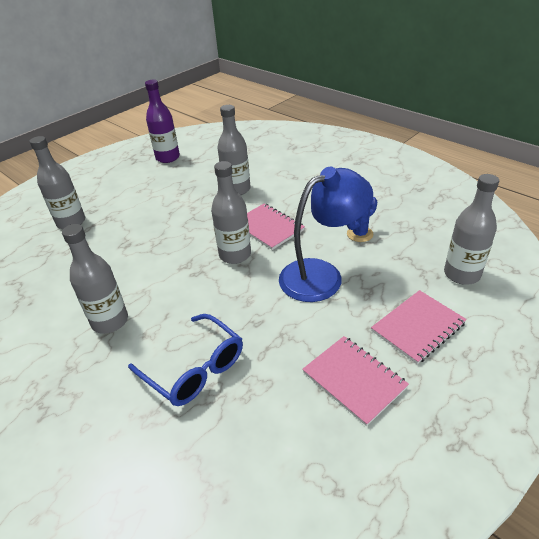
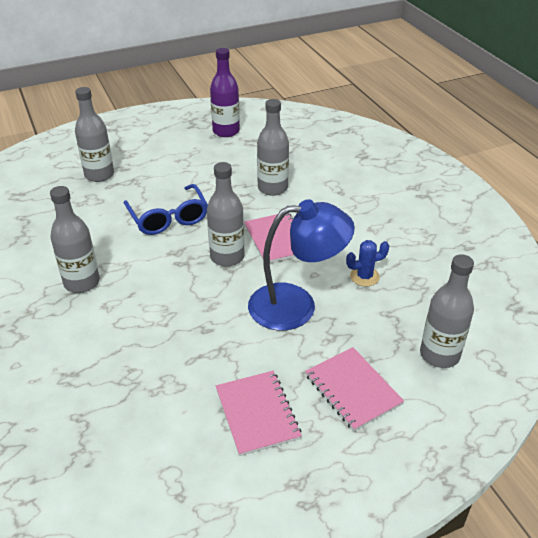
camera: 20 degrees right, 0 degrees up
blue glasses [128,314,243,406] -> blue glasses moved to [124,184,208,235]
pink notebook [371,290,467,364] -> pink notebook turned 75 degrees clockwise [305,347,404,431]

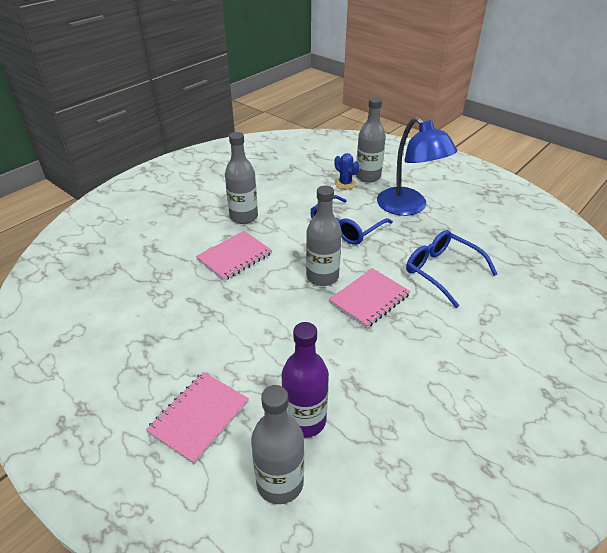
camera: 65 degrees right, 0 degrees up
purple bottle [210,48,240,137] -> purple bottle moved to [281,322,329,438]
pink notebook [216,371,302,456] -> pink notebook moved to [196,231,272,281]
blue lamp [248,199,355,331] -> blue lamp moved to [377,117,457,216]
grey bottle [257,99,289,196] -> blue glasses [406,230,497,308]
blue cactus [346,240,389,287] -> blue cactus moved to [334,153,359,189]

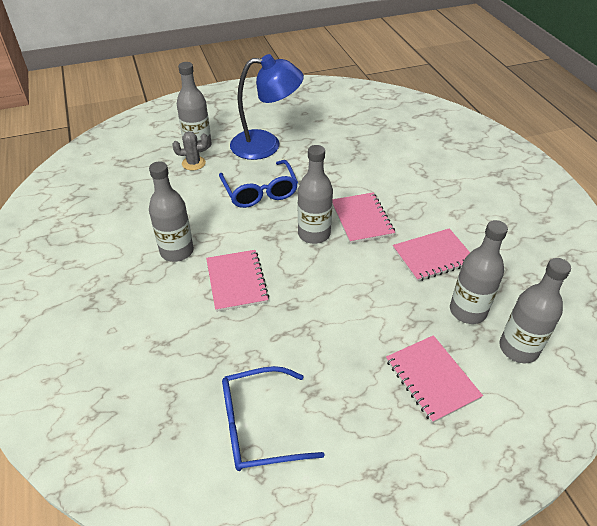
camera: 60 degrees left, 5 degrees up
purple bottle [281,322,329,438] -> grey bottle [450,220,508,324]
blue cactus [334,153,359,189] -> grey cactus [172,131,208,170]
blue glasses [406,230,497,308] -> blue glasses moved to [222,366,325,471]
none -> pink notebook [393,228,470,281]

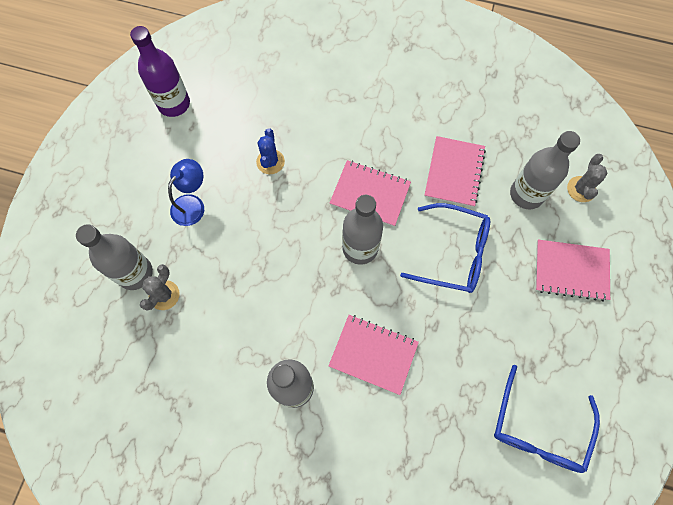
camera: 55 degrees left, 25 degrees up
blue glasses [219,160,298,208] -> blue glasses moved to [400,203,490,293]
blue lamp [230,54,304,160] -> blue lamp [168,159,204,226], size x0.54
grey bottle [500,258,571,363] -> grey cactus [567,154,608,202]
none -> purple bottle [130,26,190,117]
none -> blue cactus [256,128,285,174]

